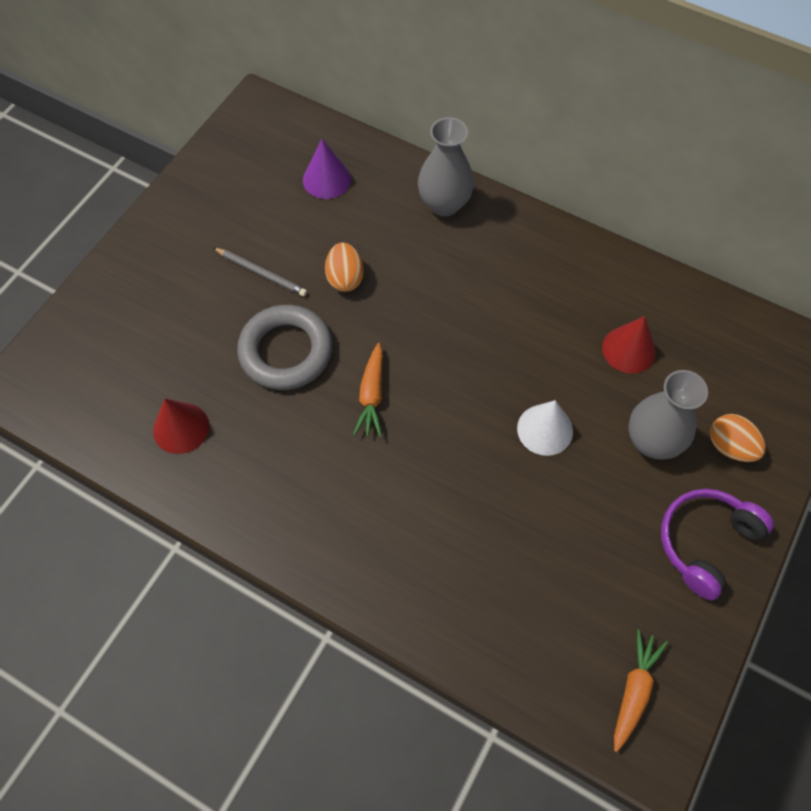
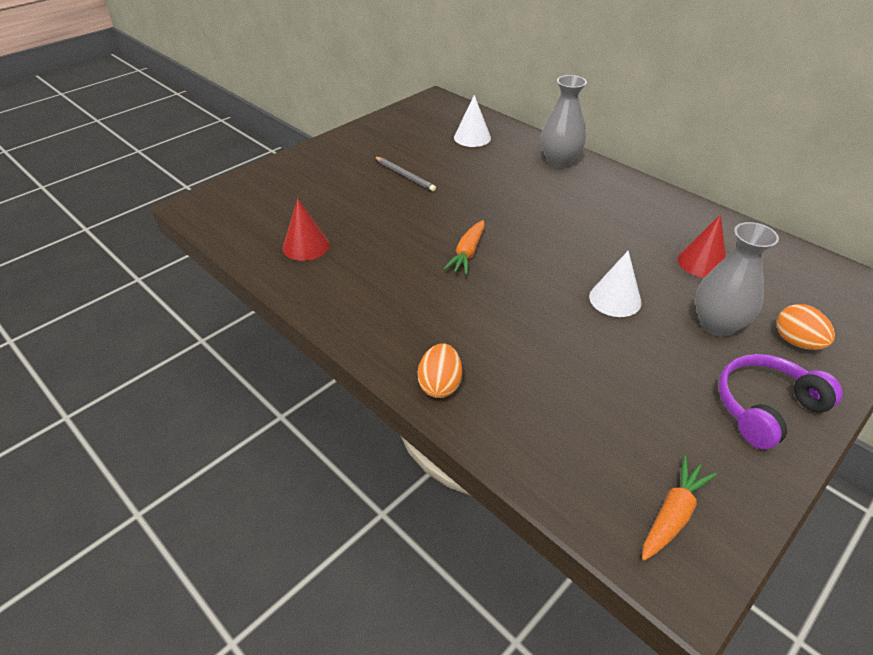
camera: 15 degrees right, 20 degrees down
grey ring [237,305,332,390] -> none
purple cone [303,139,351,199] -> white cone [454,95,491,147]
orange egg [325,242,364,292] -> orange egg moved to [418,343,462,398]

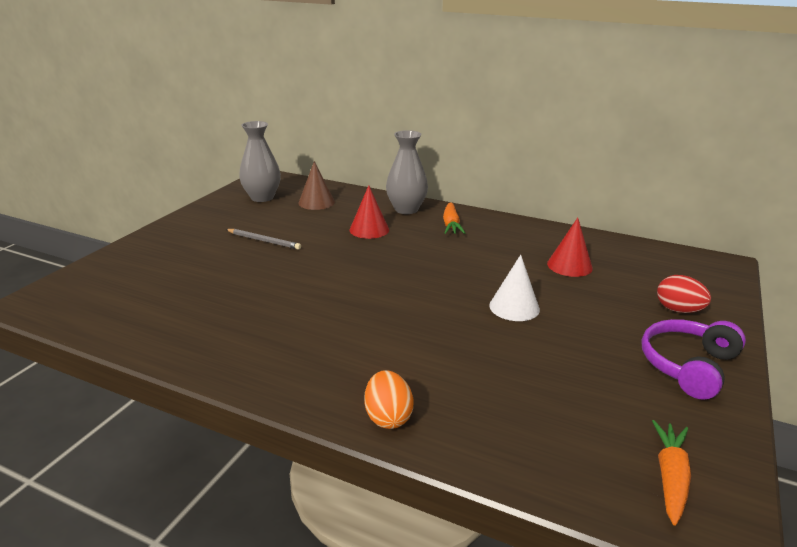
camera: 20 degrees left, 15 degrees down
red cone [283,198,330,261] -> red cone moved to [349,185,389,239]
orange carrot [443,220,485,275] -> orange carrot moved to [443,202,465,234]
white cone [454,95,491,147] -> brown cone [299,161,335,210]
grey vase [695,222,779,337] -> grey vase moved to [239,121,281,202]
orange egg [776,304,835,350] -> red egg [657,275,711,313]

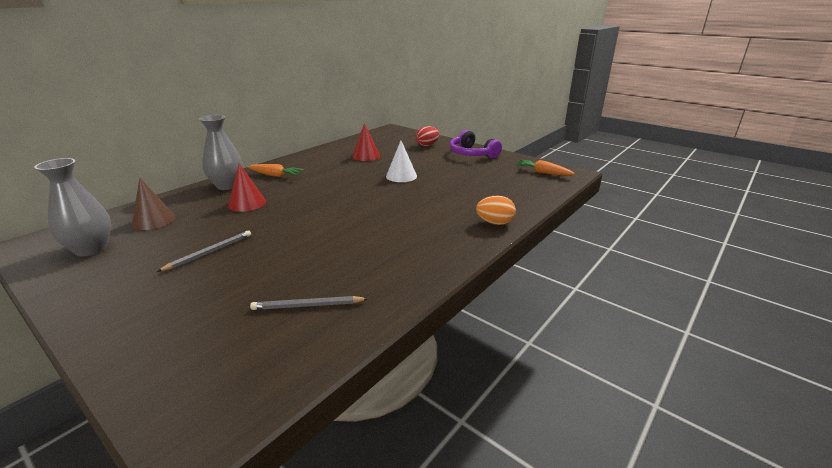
camera: 75 degrees left, 0 degrees up
none -> grey pencil [250,296,368,310]

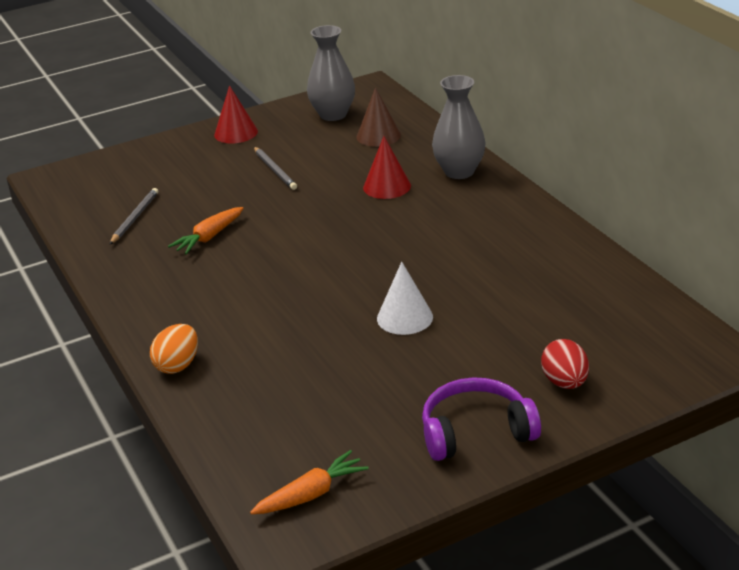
camera: 115 degrees right, 5 degrees up
orange carrot [248,164,304,177] -> orange carrot moved to [168,207,244,255]
red cone [352,123,380,161] -> red cone moved to [214,85,258,144]

